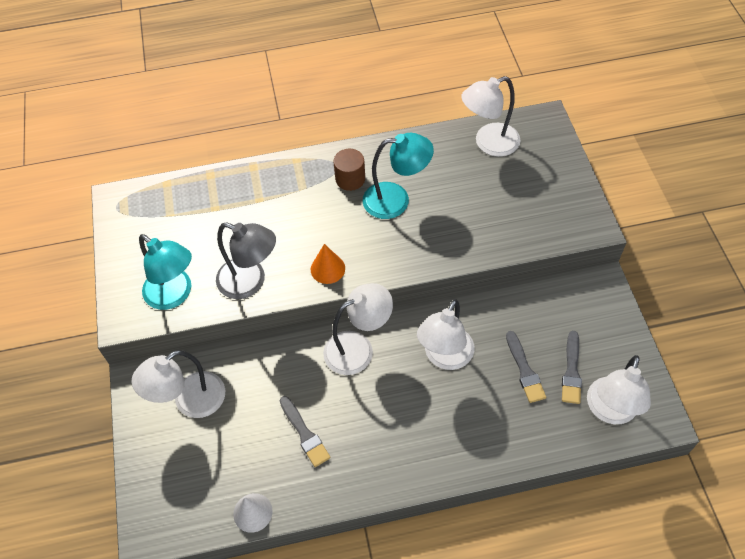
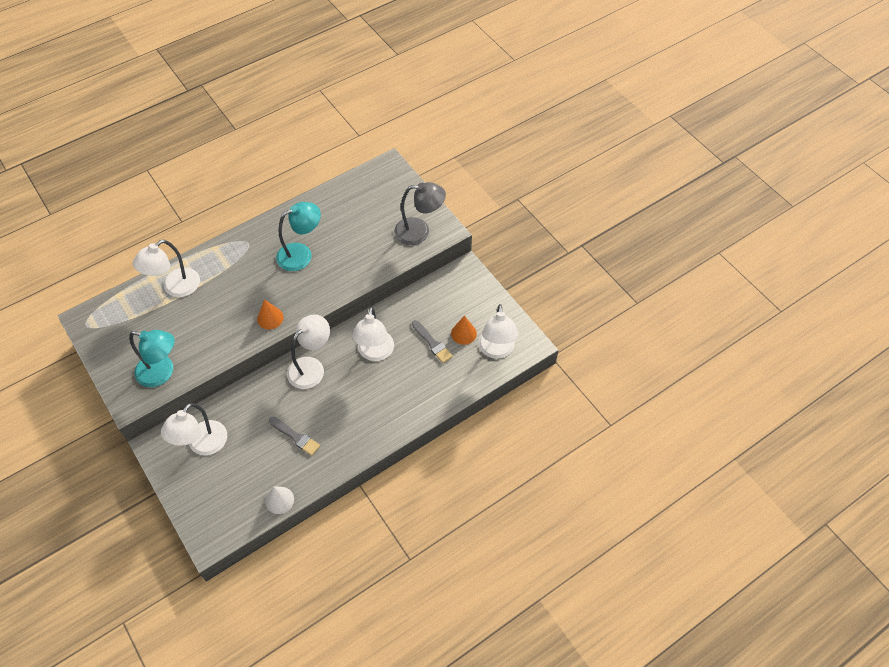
camera: 25 degrees left, 0 degrees up
grey lamp [216,222,276,299] -> grey lamp moved to [394,182,446,245]
brown cylinder [333,149,365,191] -> none
white lamp [462,76,520,157] -> white lamp moved to [133,240,200,297]
grey brush [562,331,582,404] -> orange cone [451,316,477,345]

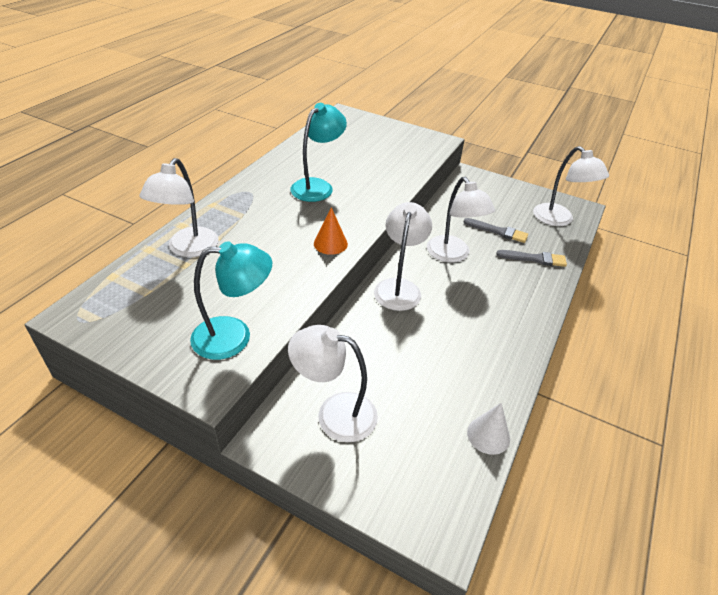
camera: 30 degrees left, 15 degrees down
white lamp [161,403,227,455] -> white lamp turned 105 degrees clockwise [288,325,378,442]
grey brush [269,417,320,456] -> grey brush moved to [496,250,567,267]
grey lamp [394,182,446,245] -> none
orange cone [451,316,477,345] -> none

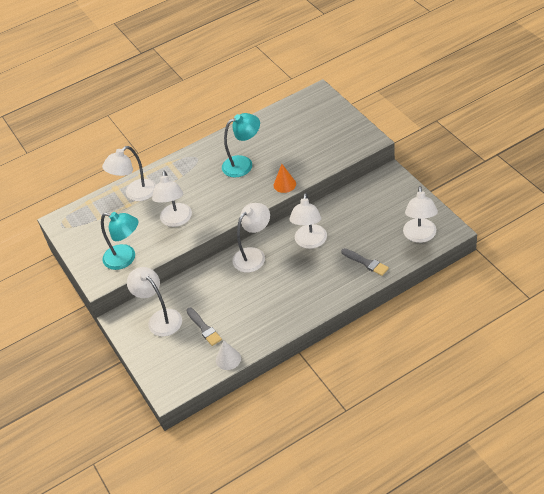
camera: 40 degrees right, 5 degrees up
orange cone [314,207,348,255] -> orange cone moved to [274,164,296,193]
grey brush [464,218,528,243] -> grey brush moved to [186,308,222,346]
none -> white lamp [152,171,192,227]

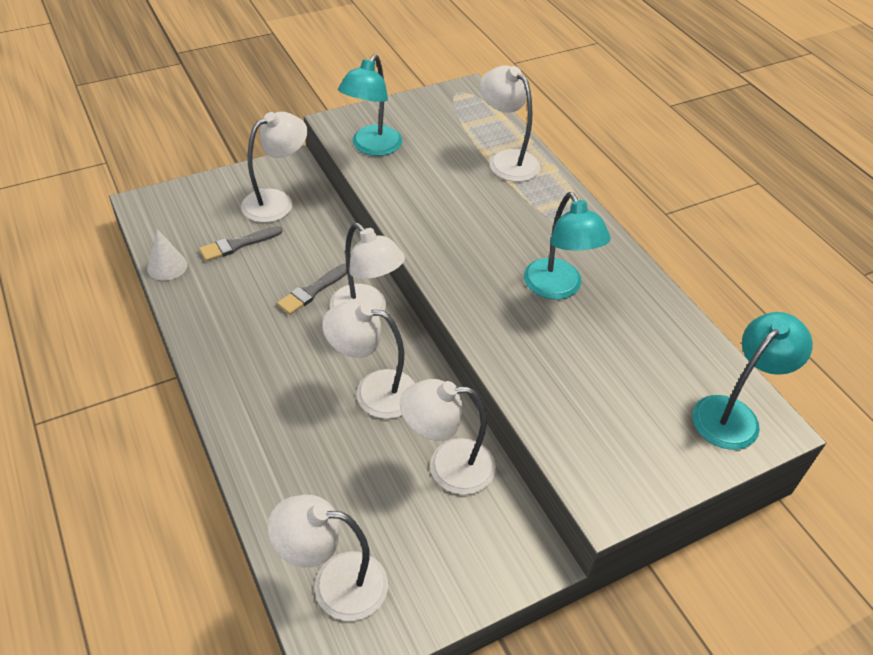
camera: 85 degrees right, 0 degrees up
white lamp [152,171,192,227] -> white lamp moved to [400,379,496,495]
orange cone [274,164,296,193] -> none
grey brush [341,248,389,276] -> grey brush moved to [277,263,347,315]
none -> turquoise lamp [692,312,813,450]

